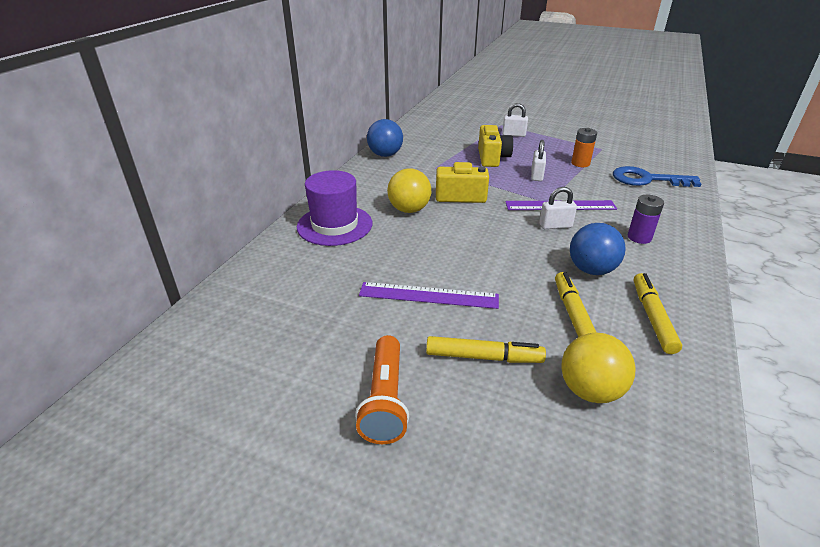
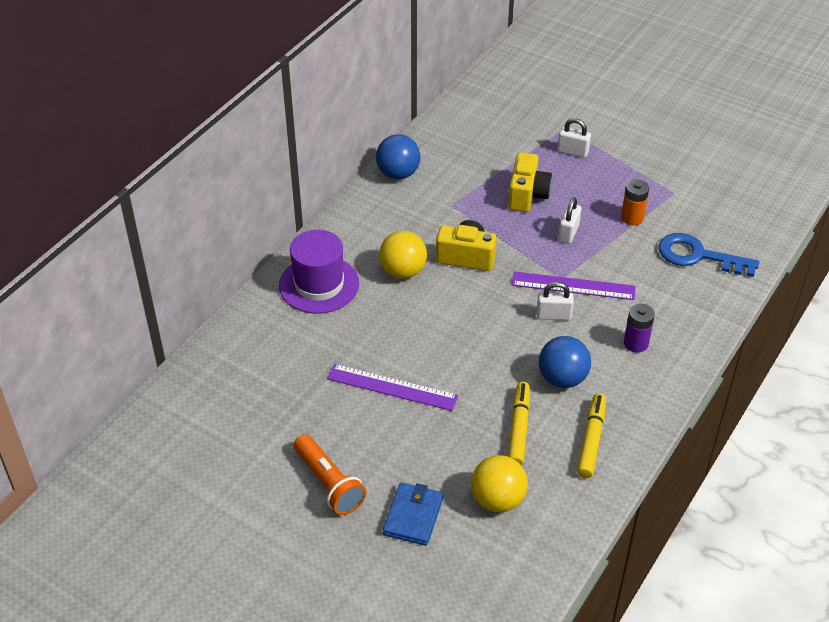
camera: 10 degrees right, 10 degrees up
orange flashlight [355,335,409,444] -> orange flashlight turned 45 degrees counterclockwise [294,434,367,515]
yellow marker [426,336,546,363] -> none
none -> blue wallet [383,482,443,546]

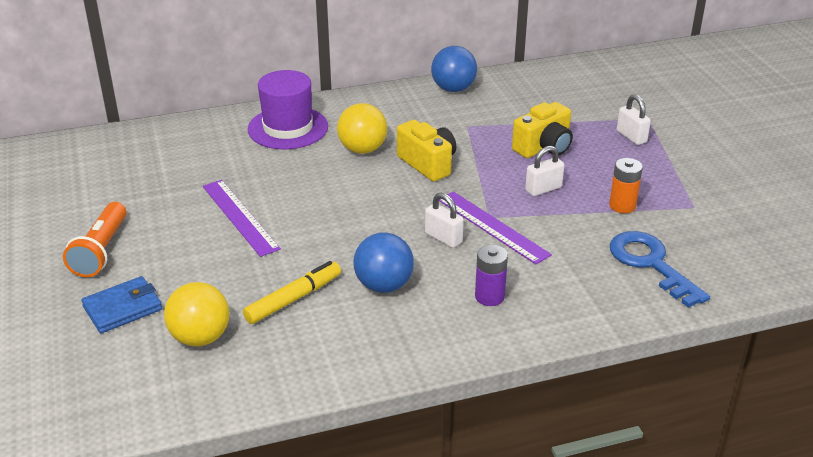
camera: 40 degrees right, 10 degrees down
yellow marker [577,393,606,478] -> none

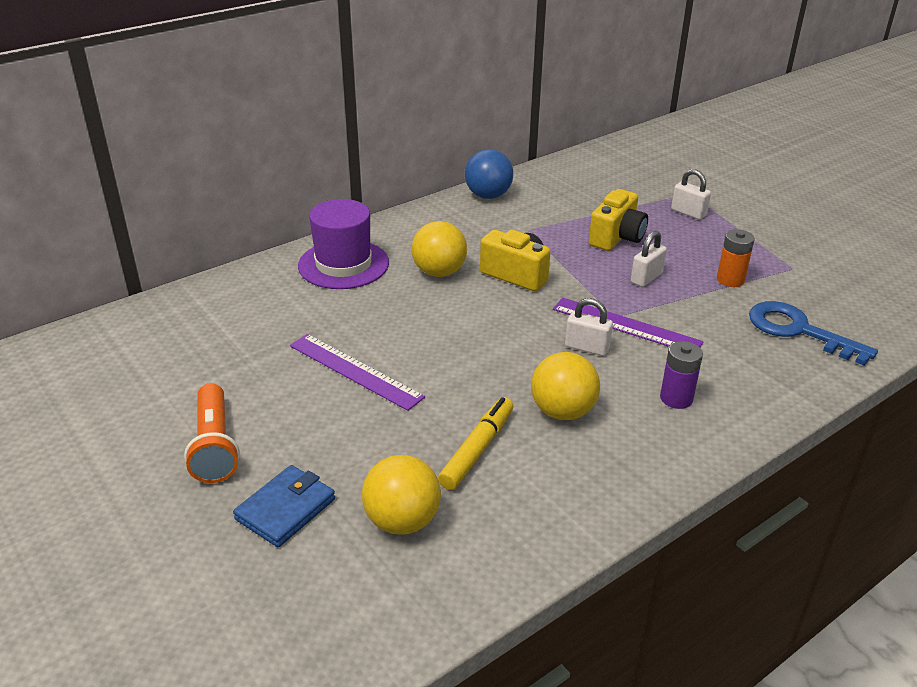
camera: 20 degrees left, 0 degrees up
blue ball [353,232,414,293] -> yellow ball [531,352,600,420]

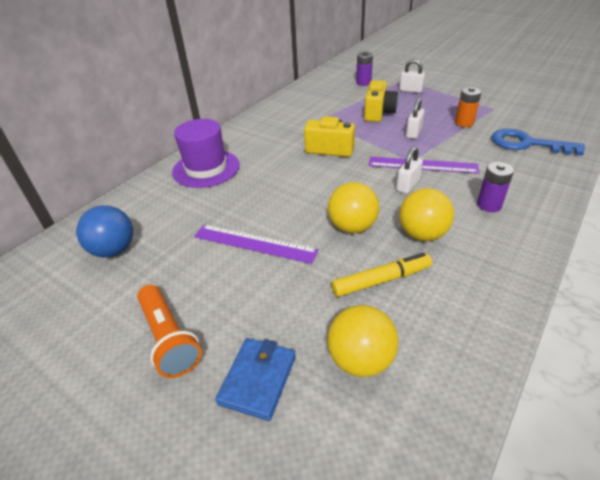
camera: 15 degrees left, 5 degrees up
yellow ball [411,221,467,277] -> yellow ball moved to [328,182,379,233]
yellow marker [438,397,513,490] -> yellow marker turned 60 degrees clockwise [331,253,432,297]
blue ball [465,149,513,199] -> blue ball moved to [76,205,133,257]
white padlock [565,298,613,356] -> white padlock turned 60 degrees counterclockwise [396,147,423,194]
none -> purple battery [356,51,373,86]

